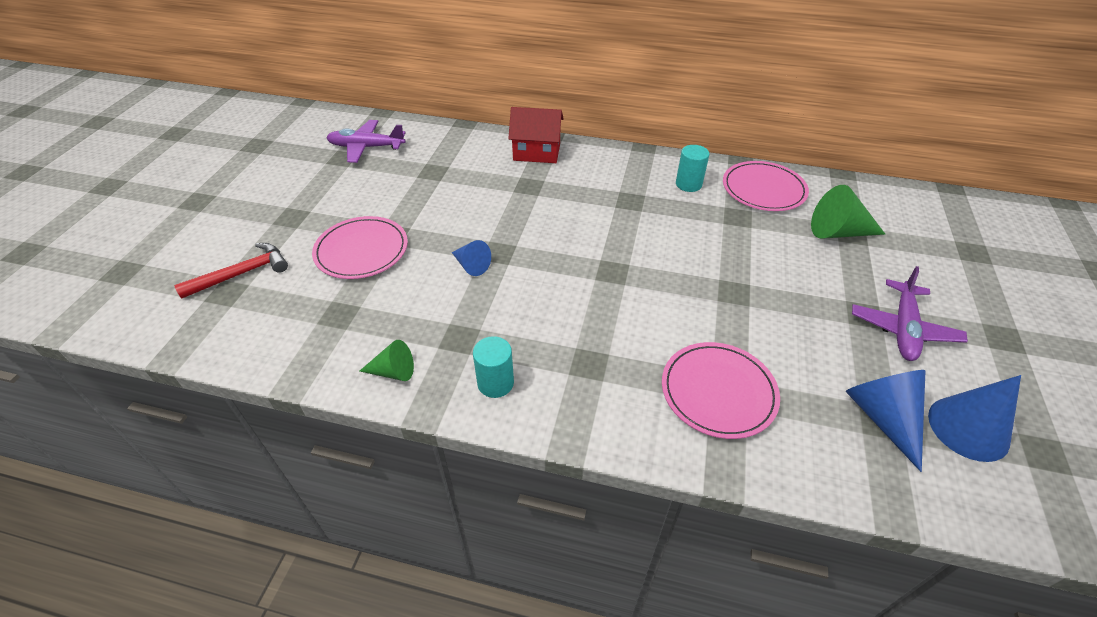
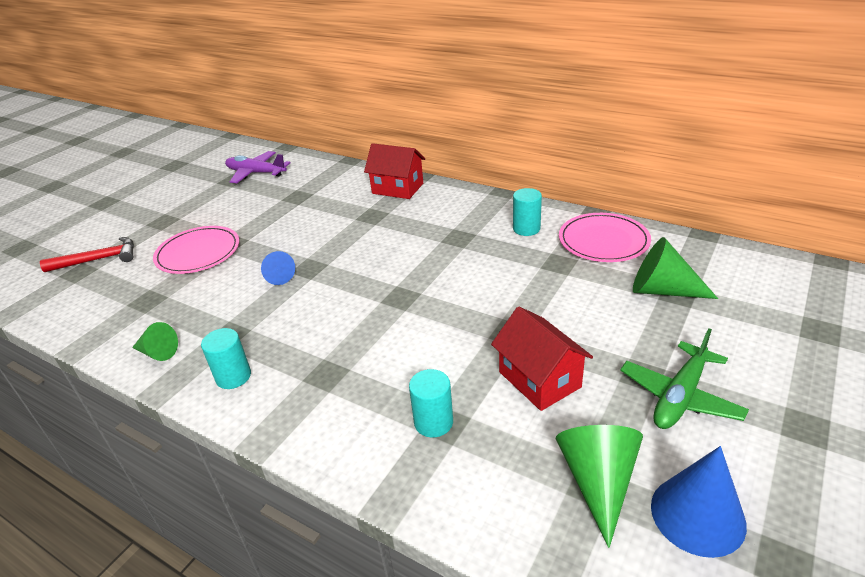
camera: 20 degrees right, 10 degrees down
pink plate [662,342,780,439] -> turquoise cylinder [409,369,453,437]
blue cone [845,370,926,472] -> green cone [556,425,643,548]
purple plane [852,266,968,361] -> green plane [620,328,749,429]
none -> red house [491,306,593,411]

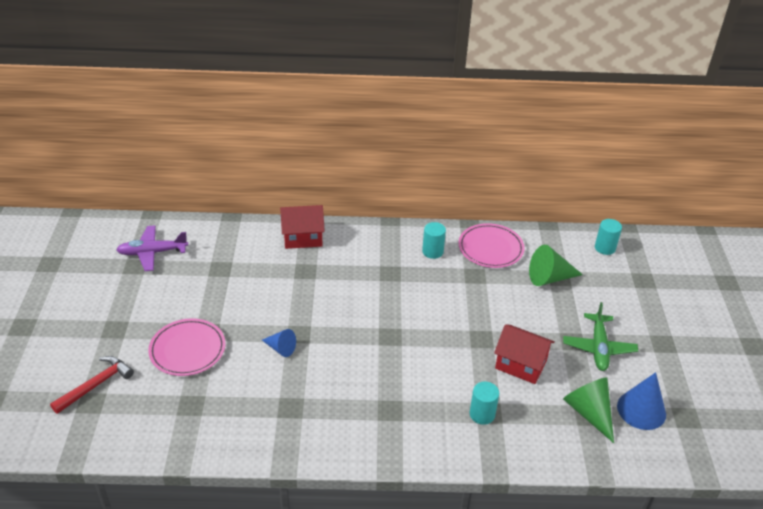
camera: 35 degrees left, 5 degrees up
green cone [132,322,178,361] -> none
turquoise cylinder [201,328,251,389] -> turquoise cylinder moved to [595,219,622,255]

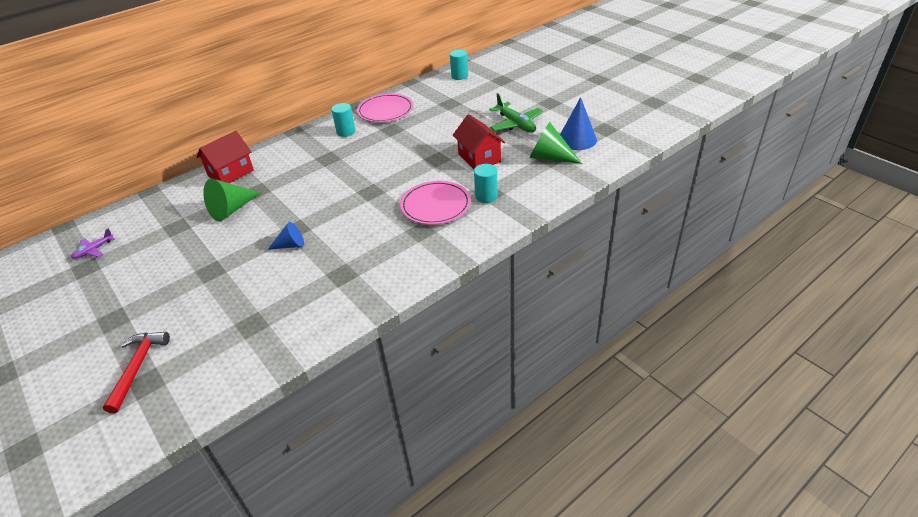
camera: 35 degrees left, 0 degrees up
purple plane [116,225,188,271] -> purple plane [71,228,114,259], size x0.56
pink plate [148,318,225,376] -> pink plate moved to [400,181,471,225]
red house [494,324,555,384] -> red house turned 75 degrees clockwise [453,114,505,169]
green cone [529,245,583,286] -> green cone moved to [203,178,261,221]

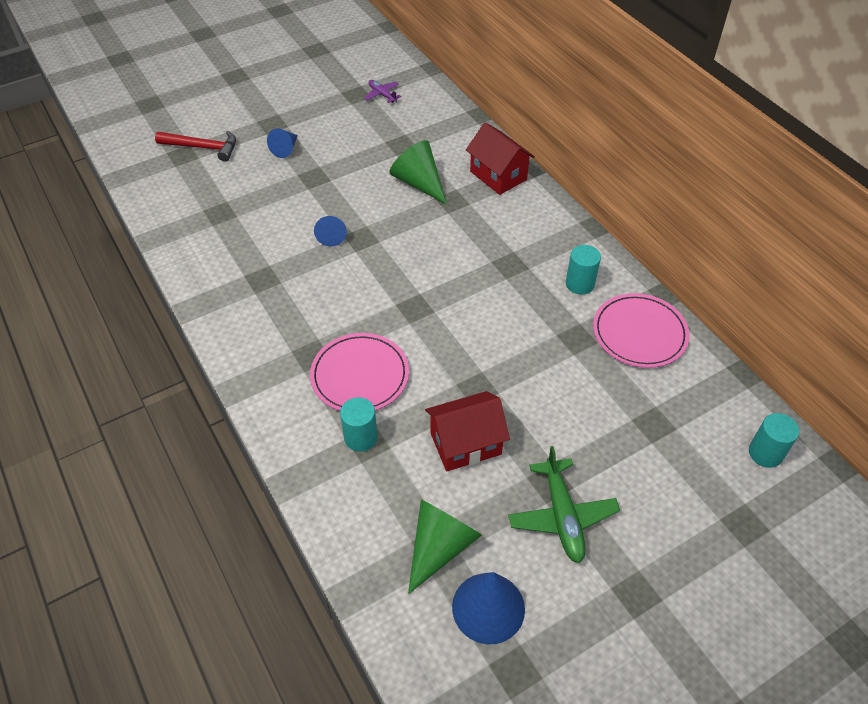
camera: 95 degrees right, 10 degrees up
green plane [489,93,543,133] -> green plane turned 75 degrees counterclockwise [508,446,620,563]
none -> blue cone [267,129,297,158]

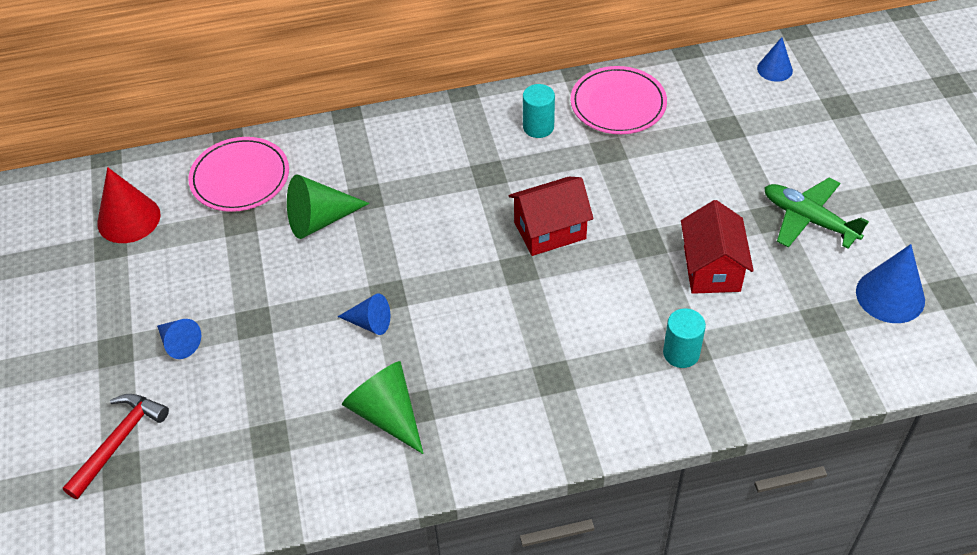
camera: 70 degrees left, 0 degrees up
pink plate [310,333,409,411] -> pink plate moved to [188,137,289,212]
purple plane [364,80,402,103] -> red cone [97,167,160,243]
green cone [408,499,482,594] -> green cone moved to [342,361,424,454]
red house [466,122,535,195] -> red house moved to [508,177,594,256]
green plane [508,446,620,563] -> green plane turned 150 degrees counterclockwise [764,178,869,249]
turquoise cylinder [749,413,799,468] -> blue cone [757,37,793,82]

